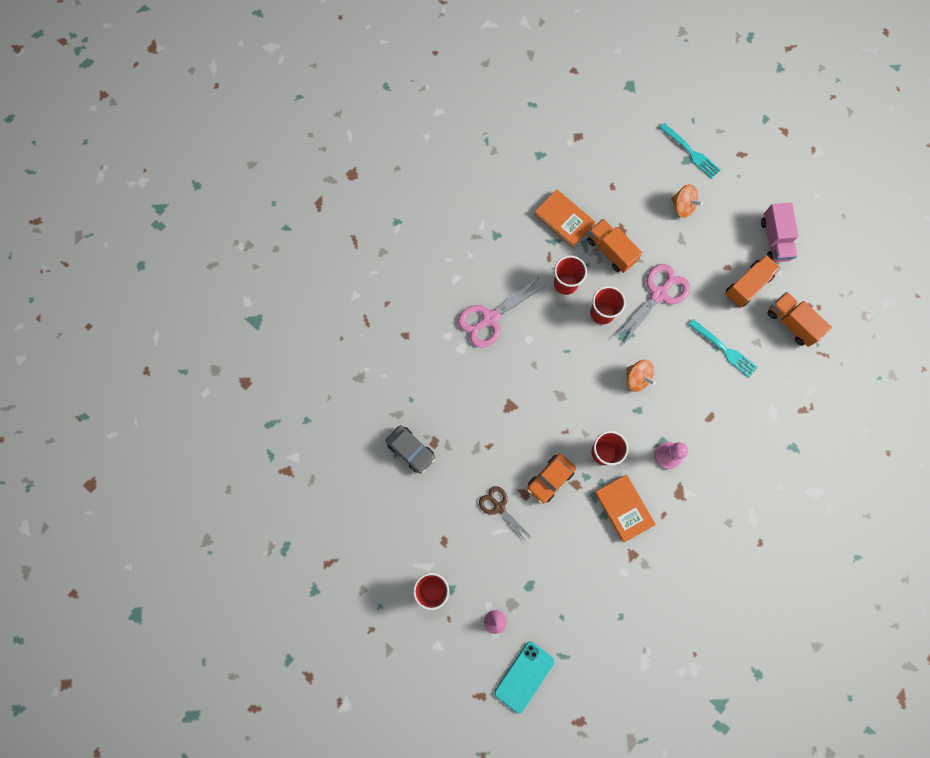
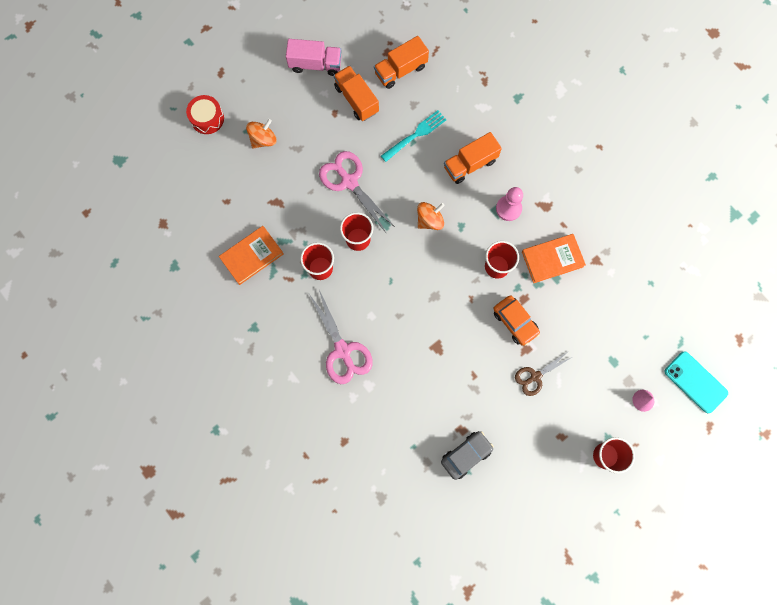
camera: 80 degrees left, 0 degrees up
orange truck [587,219,642,273] -> orange truck moved to [444,132,502,184]
turquoise fork [659,123,720,179] -> red drum [186,95,224,134]

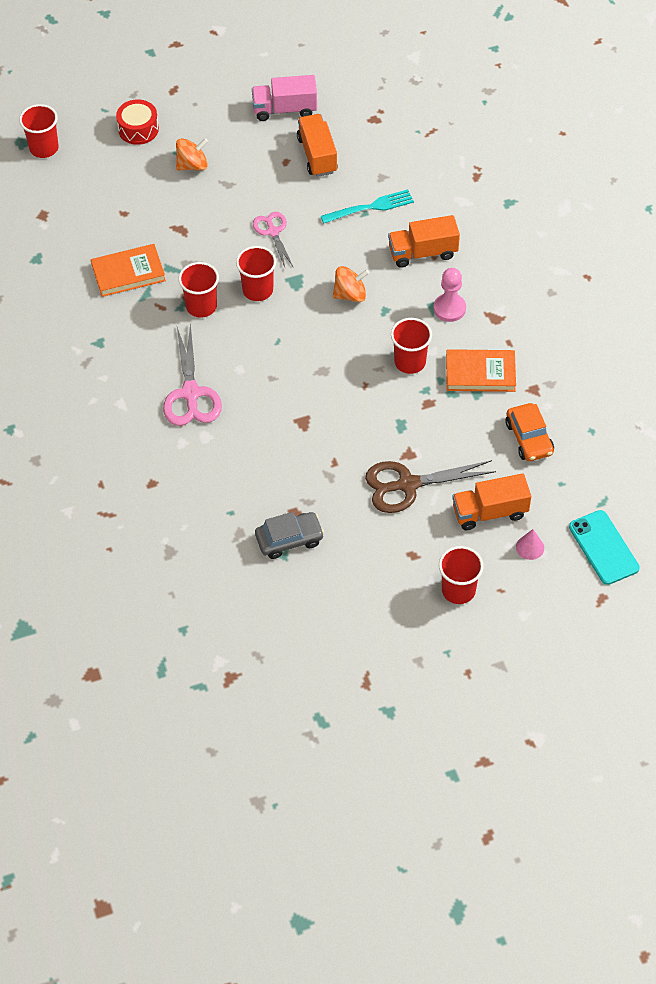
camera: 20 degrees right, 20 degrees down
pink truck [286,39,341,76] -> pink truck turned 150 degrees clockwise [252,75,317,121]
pink scissors [319,151,395,234] -> pink scissors [253,212,294,268], size x0.62
orange truck [374,36,429,89] -> orange truck moved to [452,473,531,531]
orange car [493,296,540,346] -> orange car moved to [506,403,554,461]
brown scissors [515,352,572,396] -> brown scissors [365,460,496,513], size x1.61
none -> red cup [19,104,59,158]

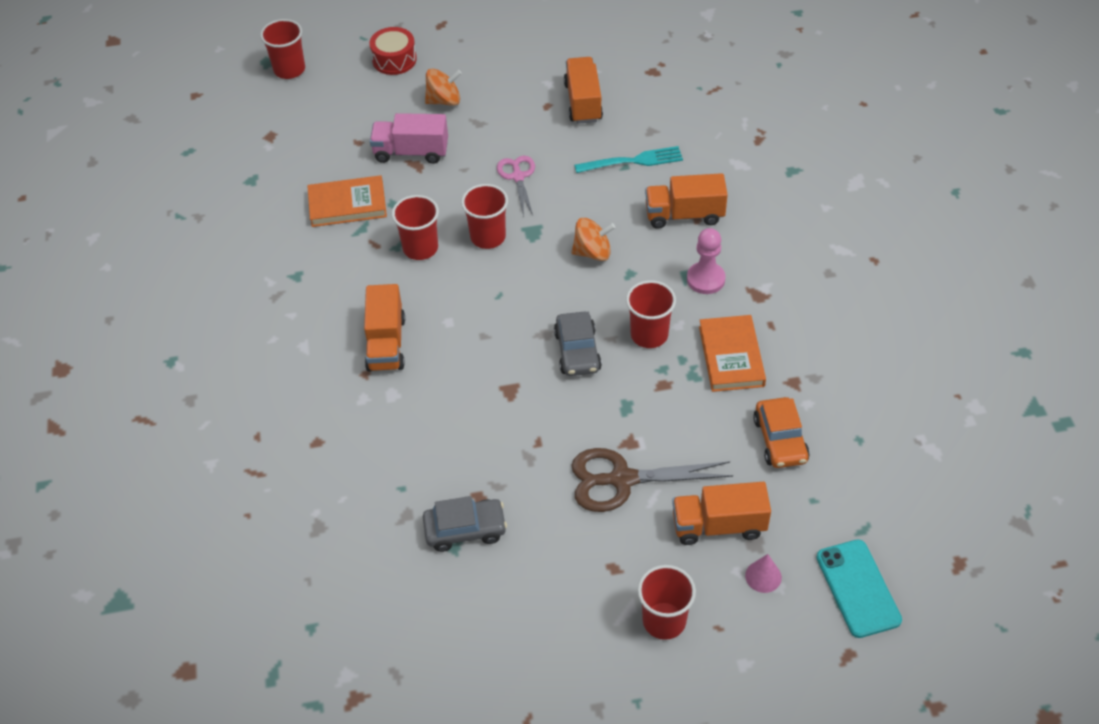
camera: 10 degrees right, 5 degrees down
pink scissors [163,323,222,426] -> orange truck [364,284,405,372]
pink truck [252,75,317,121] -> pink truck moved to [370,113,448,164]
orange book [446,349,516,392] -> orange book turned 75 degrees clockwise [699,315,766,392]
none -> grey car [554,311,602,376]

